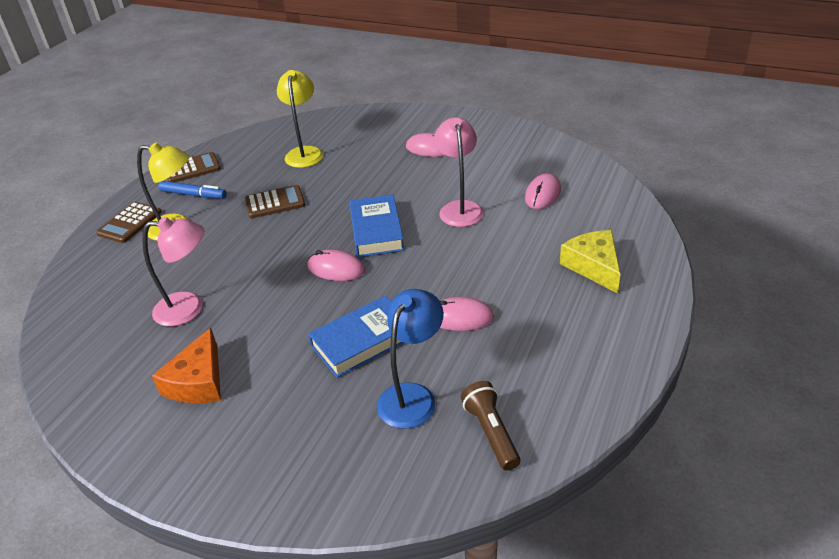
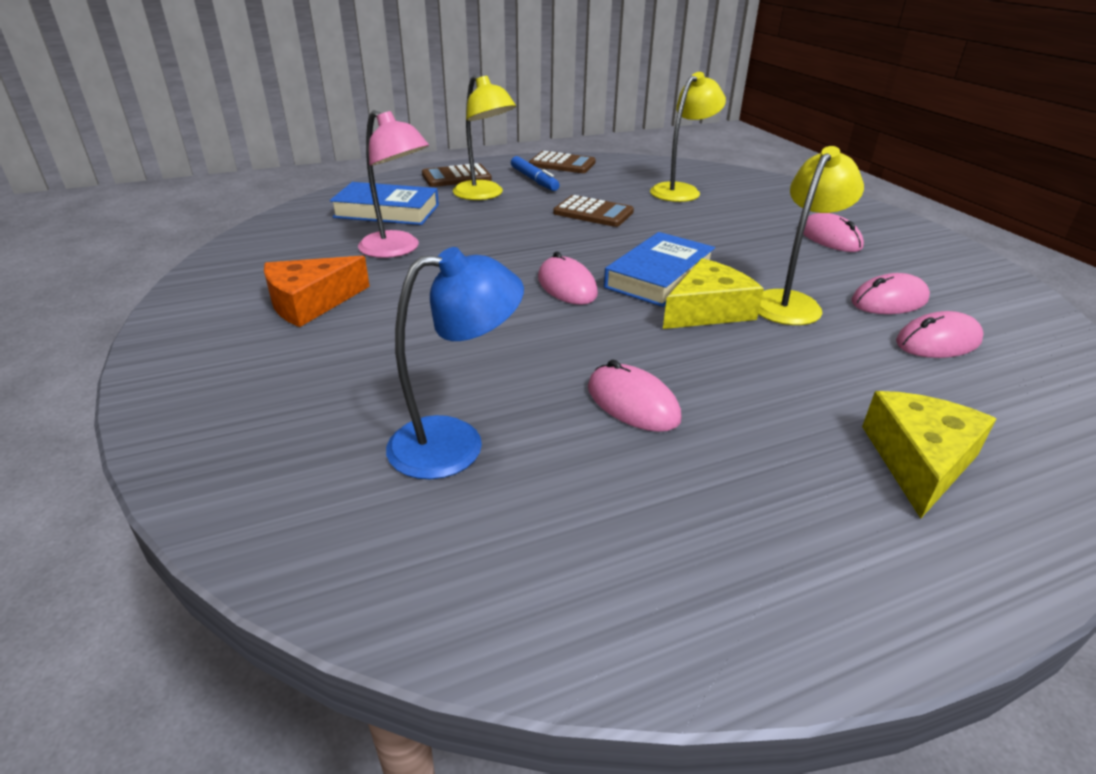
camera: 40 degrees right, 5 degrees down
blue book [308,296,404,378] -> blue book moved to [330,182,439,225]
pink lamp [434,117,484,227] -> yellow lamp [758,146,864,325]
brown flashlight [461,381,520,470] -> none
none -> yellow cheese [663,258,764,329]
none -> pink mouse [851,273,930,314]

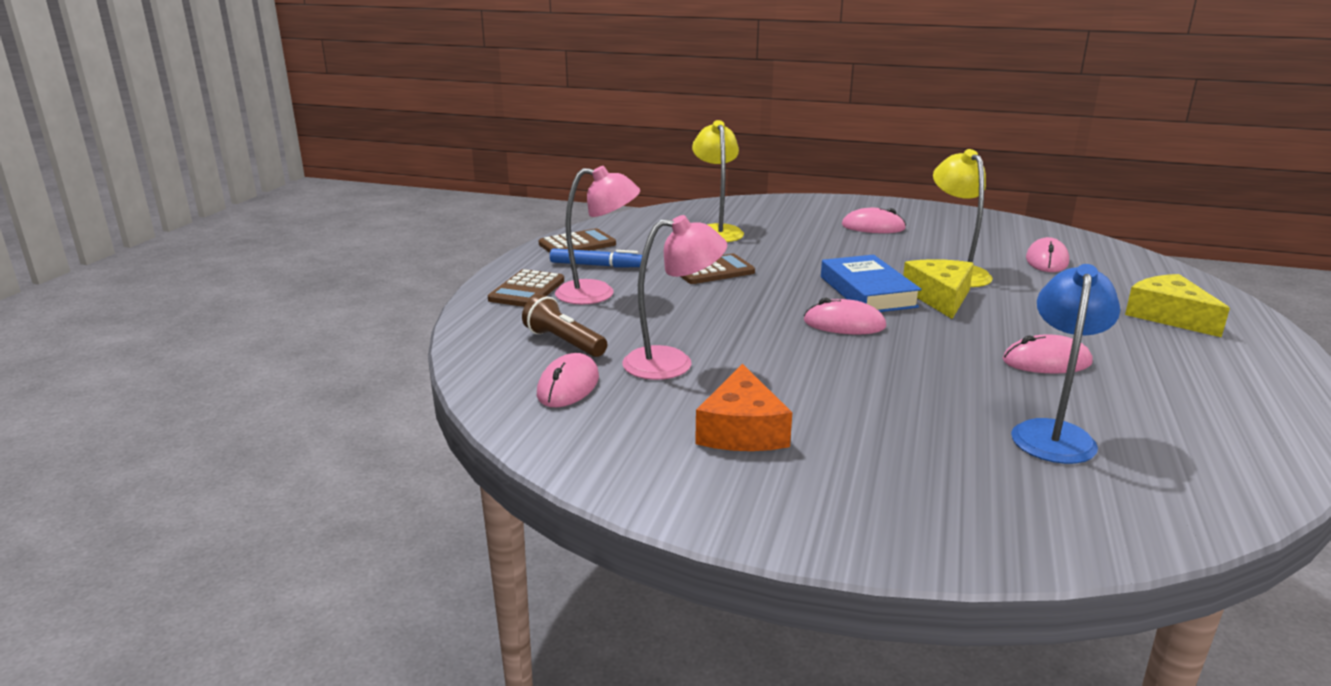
camera: 50 degrees left, 10 degrees down
blue book [330,182,439,225] -> brown flashlight [522,294,607,357]
yellow lamp [453,75,516,200] -> pink lamp [555,166,640,304]
pink mouse [851,273,930,314] -> pink mouse moved to [537,353,599,407]

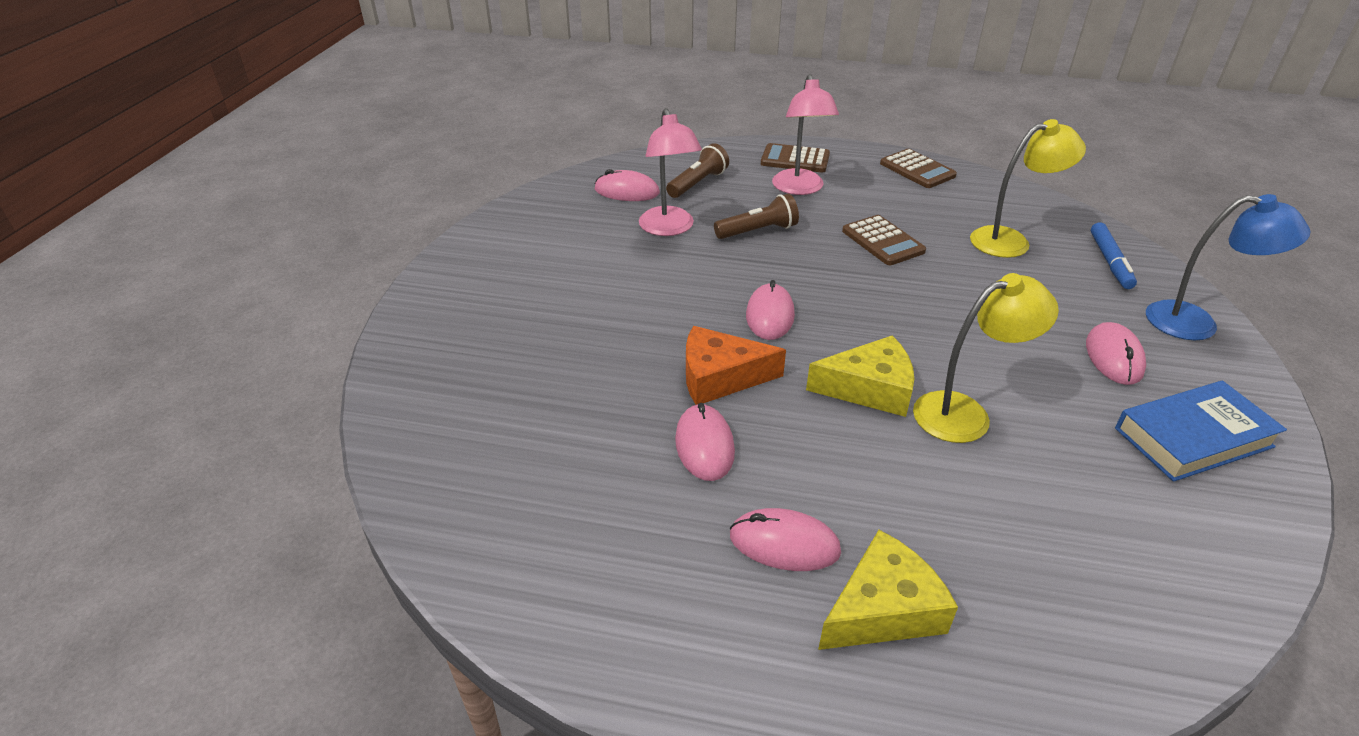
camera: 85 degrees right, 15 degrees up
blue marker [550,248,642,268] -> blue marker moved to [1091,222,1137,289]
orange cheese [695,364,792,451] -> orange cheese moved to [686,326,786,405]
blue book [821,255,922,312] -> blue book moved to [1115,381,1287,482]
blue lamp [1011,264,1120,464] -> blue lamp moved to [1146,194,1310,340]
pink mouse [1026,237,1069,272] -> pink mouse moved to [730,508,841,571]
none -> brown flashlight [714,194,799,239]

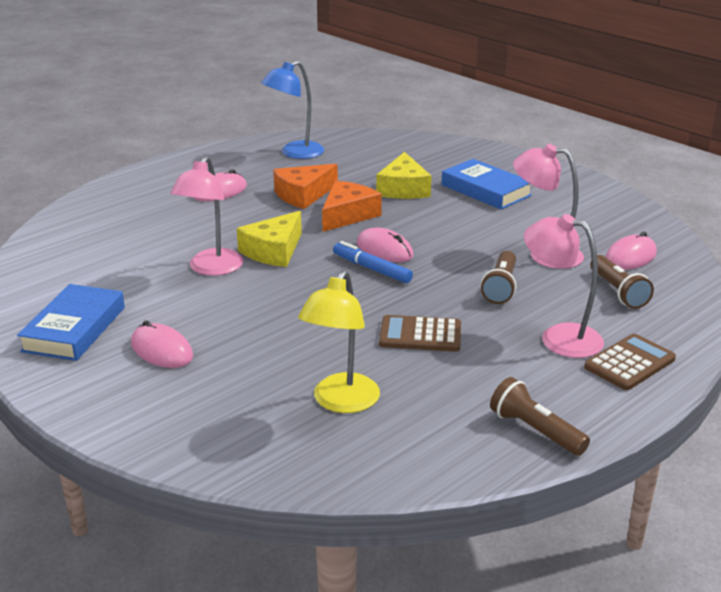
camera: 125 degrees right, 10 degrees down
pink mouse [675,403,735,481] -> orange cheese [273,164,338,209]
yellow cheese [818,530,958,650] -> yellow cheese moved to [376,152,432,199]
brown calculator [880,149,957,188] -> brown flashlight [490,377,590,456]
yellow lamp [913,273,1059,443] -> pink lamp [170,156,243,276]
blue marker [1091,222,1137,289] -> blue marker moved to [333,241,413,283]
blue lamp [1146,194,1310,340] -> blue lamp moved to [261,61,324,159]
none -> blue book [442,159,532,209]

